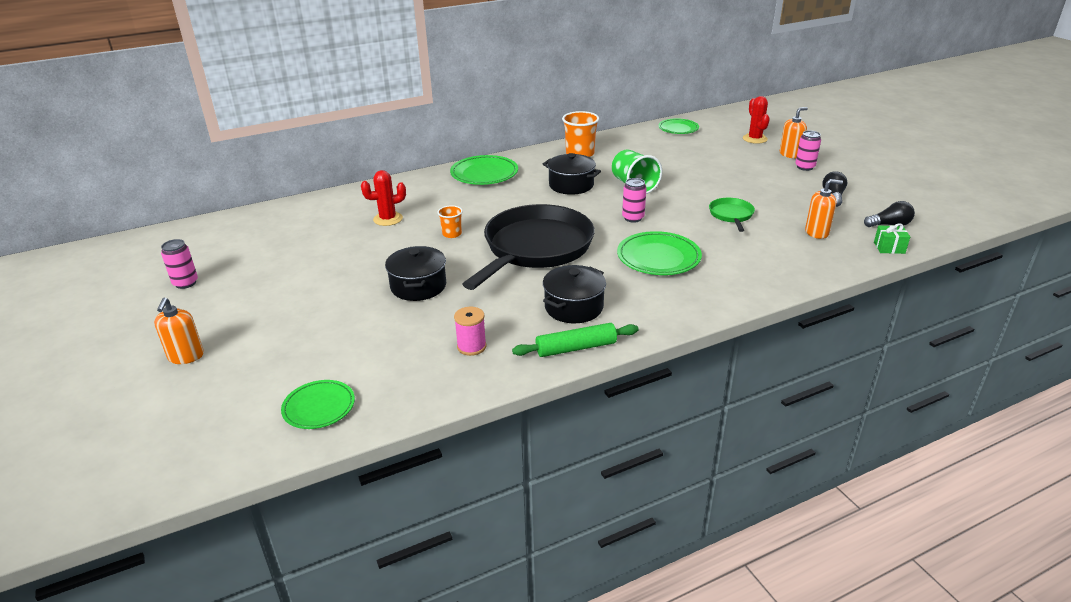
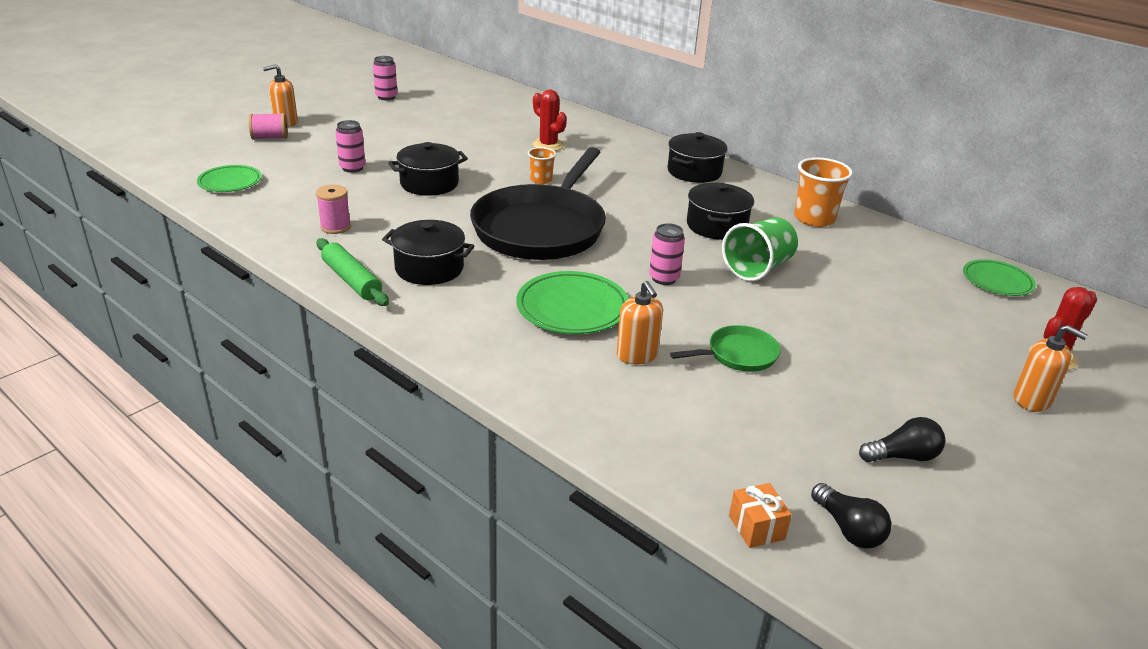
camera: 65 degrees right, 0 degrees up
green plate [450,155,518,185] -> black pot [667,132,727,183]
black pan [463,204,595,290] -> black pan turned 105 degrees clockwise [470,147,606,260]
pink can [795,131,821,171] -> pink can moved to [335,120,365,173]
orange soap dispenser [805,179,843,239] -> orange soap dispenser moved to [617,281,663,365]
green gift [874,223,910,254] -> orange gift [729,483,792,548]
none -> pink spool [248,113,288,140]

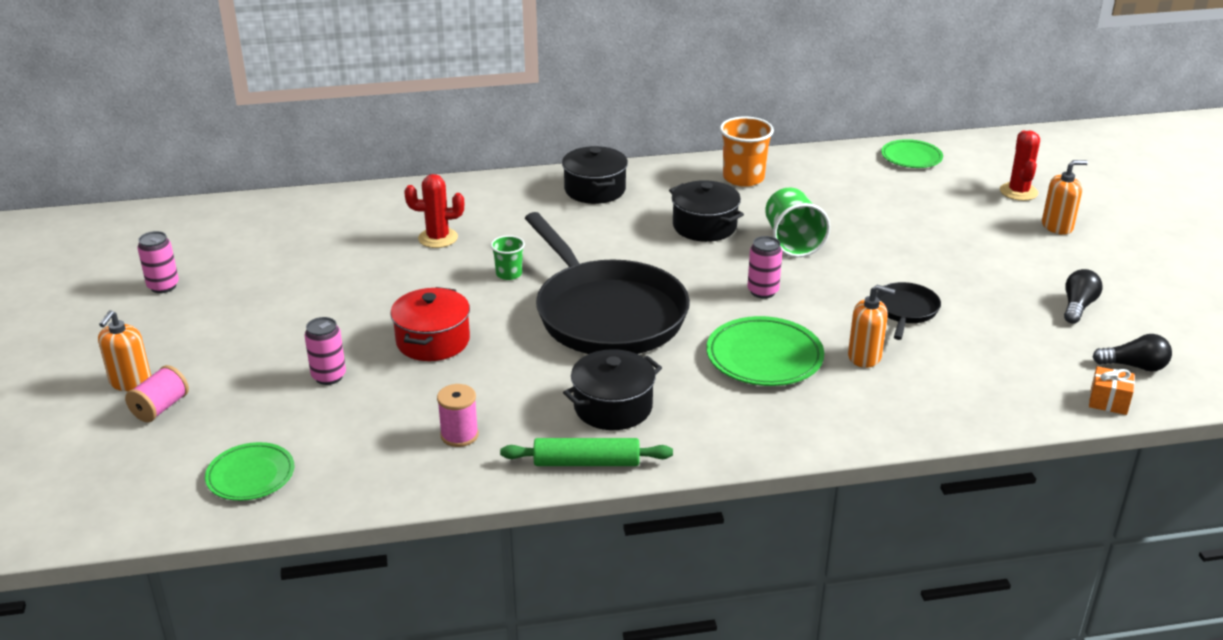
camera: 50 degrees left, 0 degrees up
black pot [388,142,468,196] -> red pot [390,287,470,361]
orange cup [528,147,556,184] -> green cup [491,235,525,280]
green pan [670,325,781,372] -> black pan [876,282,941,340]

